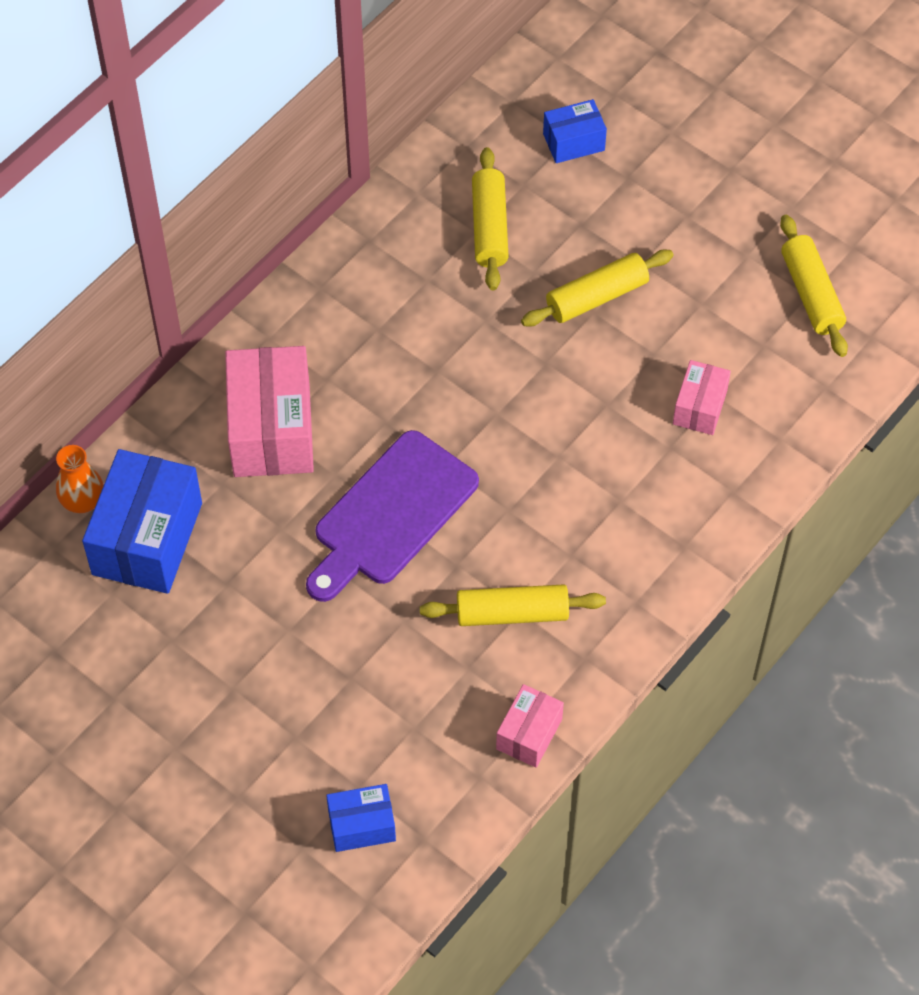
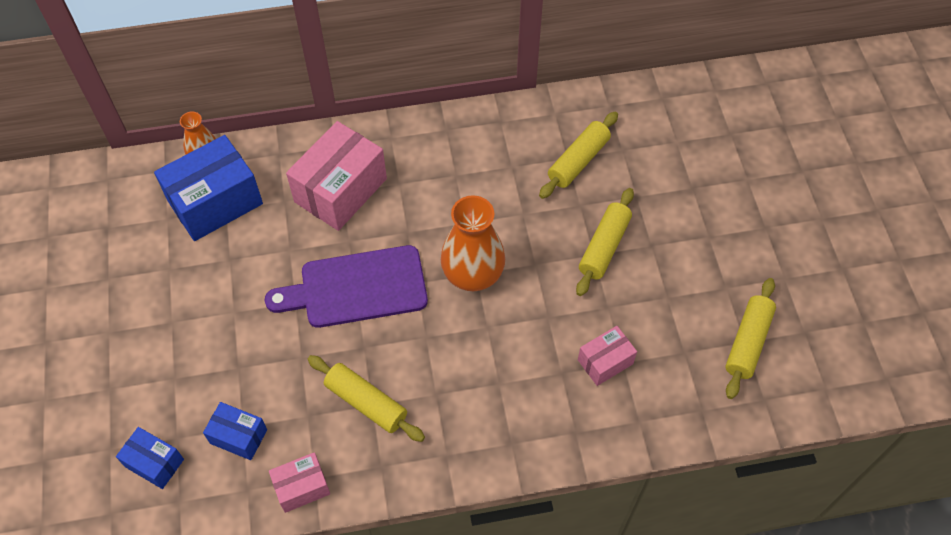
camera: 40 degrees right, 0 degrees up
yellow rolling pin [521,249,673,327] -> yellow rolling pin turned 75 degrees counterclockwise [576,188,634,296]
blue box [543,99,607,163] -> blue box moved to [203,402,267,460]
none -> orange vase [441,195,505,291]

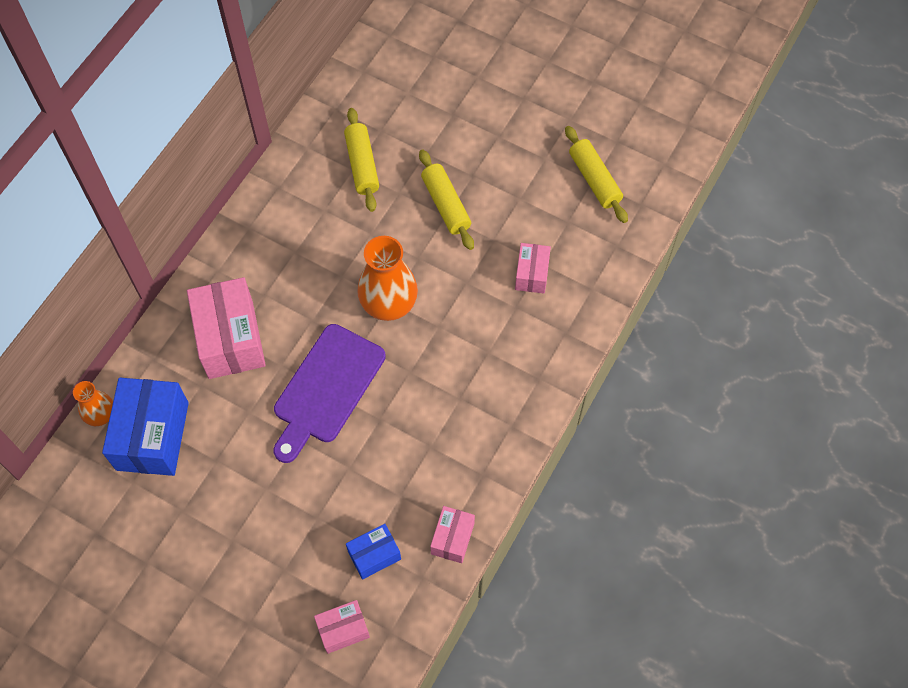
camera: 50 degrees left, 5 degrees up
blue box [116,427,184,489] -> pink box [314,600,370,654]
yellow rolling pin [308,355,425,442] -> none

